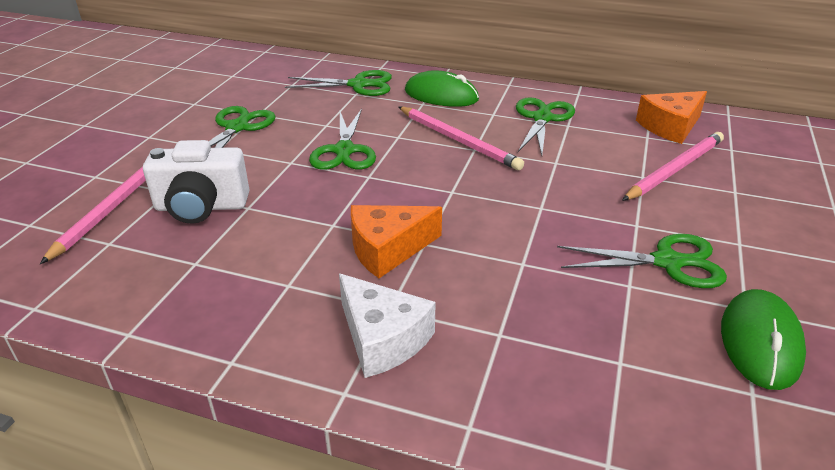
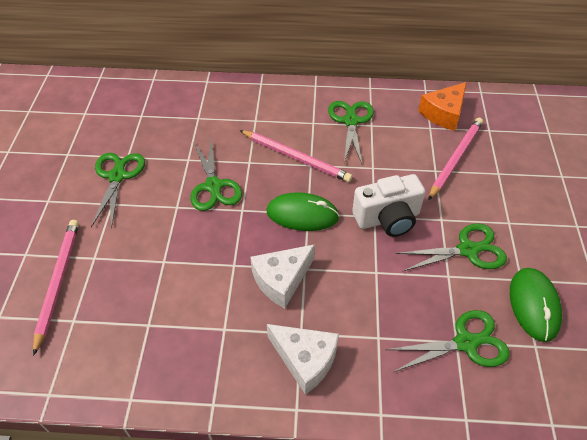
camera: 15 degrees left, 15 degrees up
white camera [143,140,250,224] -> white camera moved to [352,174,425,237]
green scissors [285,70,392,96] -> green scissors moved to [385,310,510,372]
orange cheese [351,205,442,278] -> white cheese [250,244,315,308]
green mouse [405,70,479,107] -> green mouse moved to [267,192,340,231]

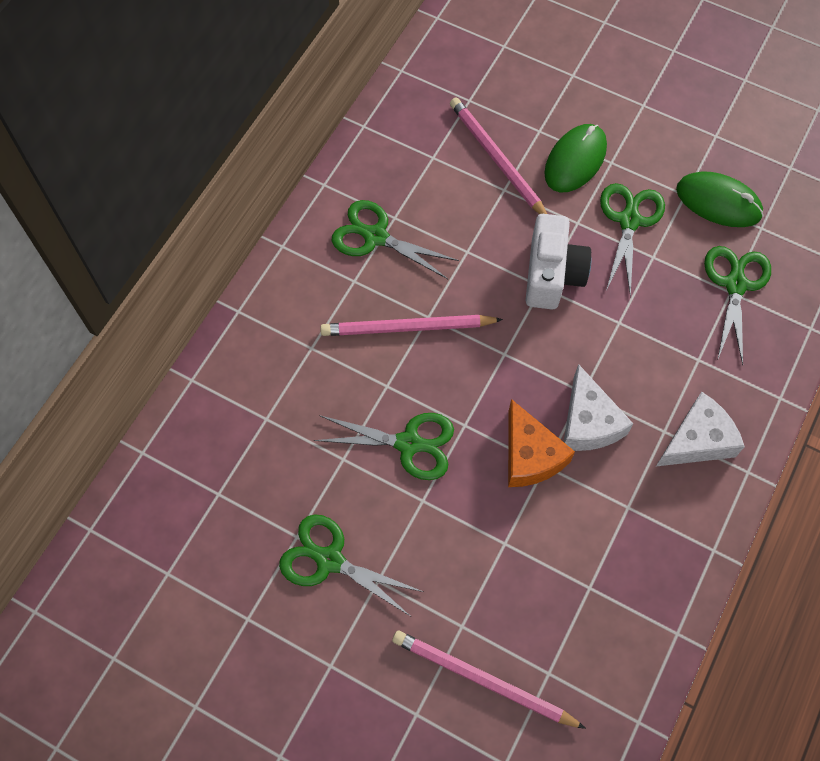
camera: 65 degrees left, 15 degrees up
pink pencil [239,130,353,182] -> pink pencil turned 150 degrees counterclockwise [320,315,503,336]
green mouse [267,192,340,231] -> green mouse moved to [544,124,607,192]
orange cheese [418,82,467,131] -> orange cheese moved to [508,399,575,487]

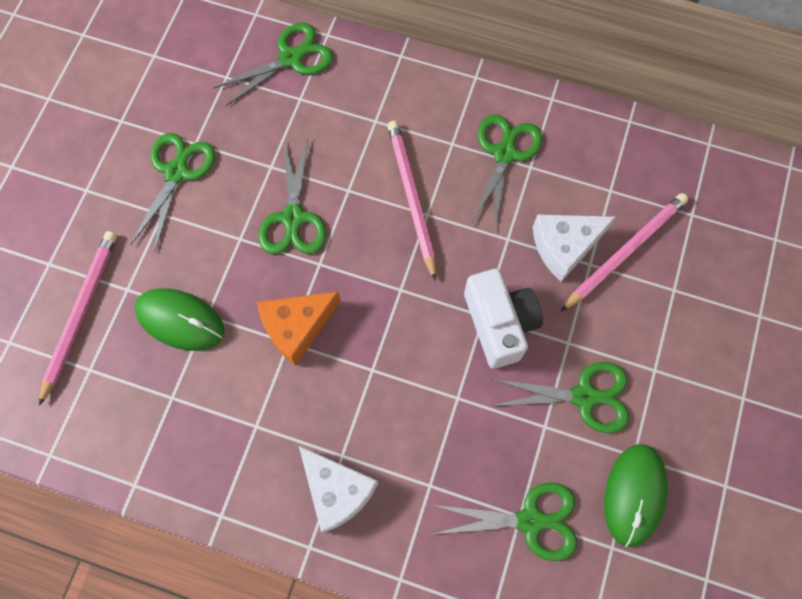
camera: 80 degrees right, 5 degrees up
white camera [526,214,592,309] -> white camera turned 105 degrees counterclockwise [464,269,543,368]
green mouse [544,124,607,192] -> green mouse moved to [135,288,225,351]
white cheese [564,364,633,451] -> white cheese moved to [533,214,616,282]
none -> green scissors [213,22,333,107]

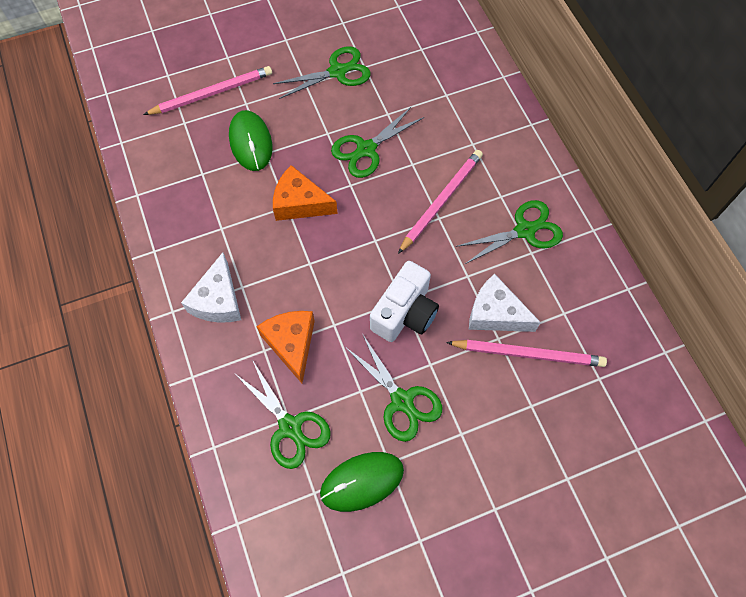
camera: 50 degrees right, 5 degrees down
green scissors [213,22,333,107] -> none
none -> orange cheese [256,311,315,383]

